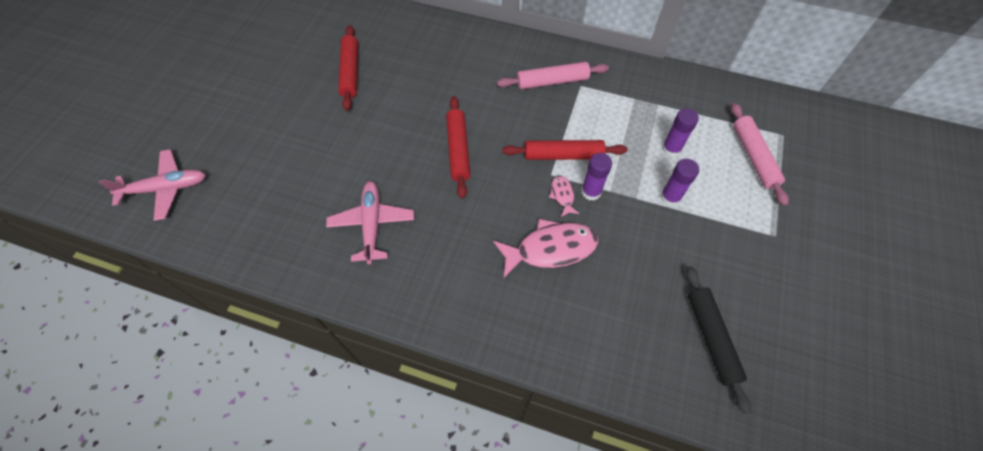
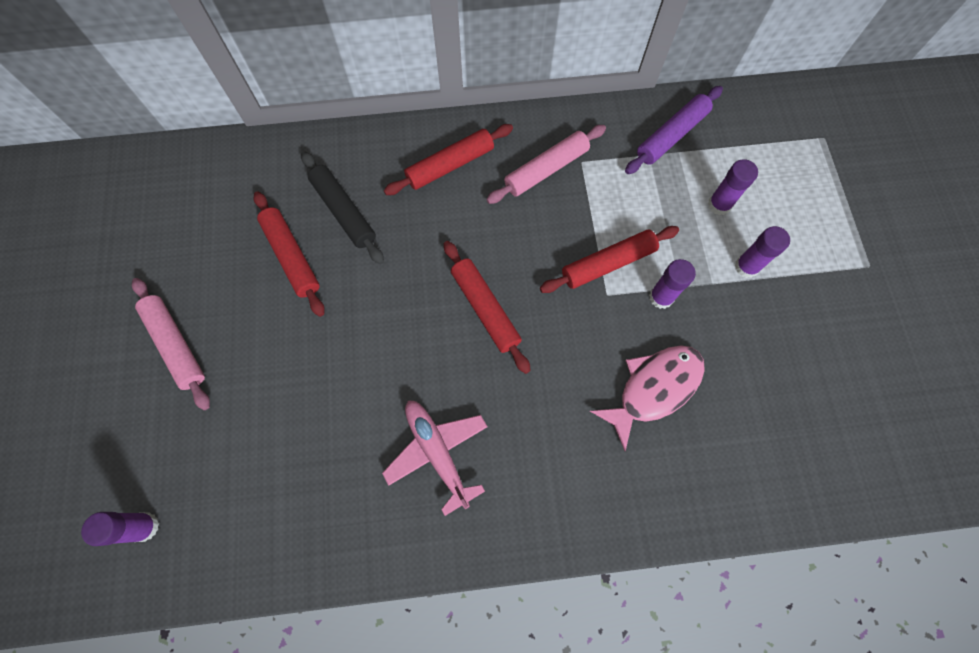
camera: 25 degrees left, 10 degrees up
pink plane [98,149,206,221] -> purple glue stick [81,512,159,546]
pink fish [549,175,579,217] -> none
black rolling pin [685,266,751,414] -> black rolling pin moved to [301,151,384,264]
pink rolling pin [731,103,789,206] -> pink rolling pin moved to [132,278,210,410]
none -> red rolling pin [384,124,513,195]
none -> purple rolling pin [625,86,723,174]

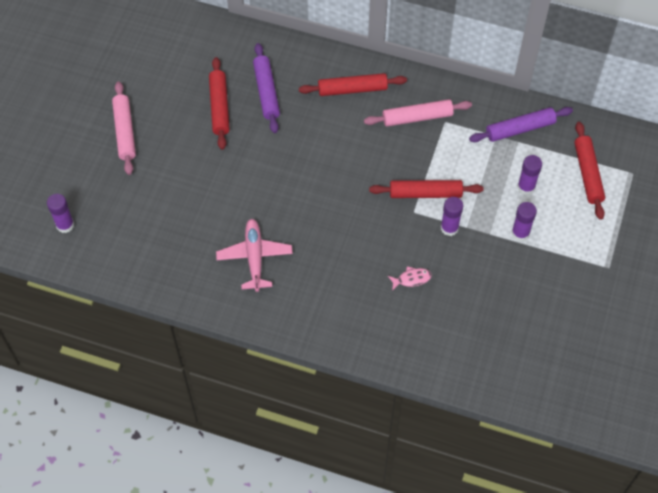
camera: 25 degrees right, 10 degrees down
black rolling pin [301,151,384,264] -> purple rolling pin [253,43,280,133]
red rolling pin [444,241,531,374] -> red rolling pin moved to [574,122,605,220]
pink fish [590,345,705,451] -> pink fish [388,266,432,291], size x0.48

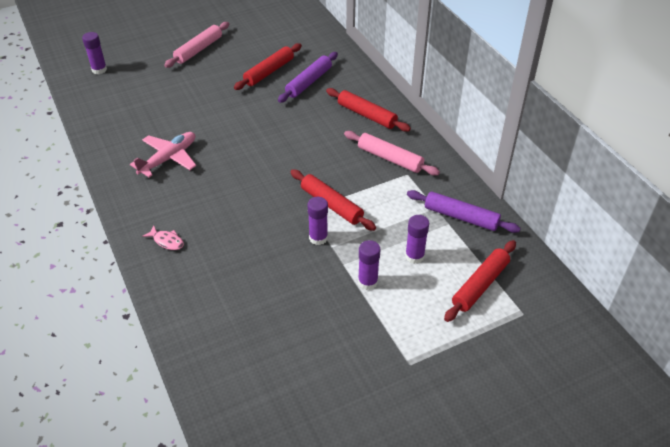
camera: 45 degrees right, 15 degrees down
pink fish [388,266,432,291] -> pink fish moved to [142,226,184,250]

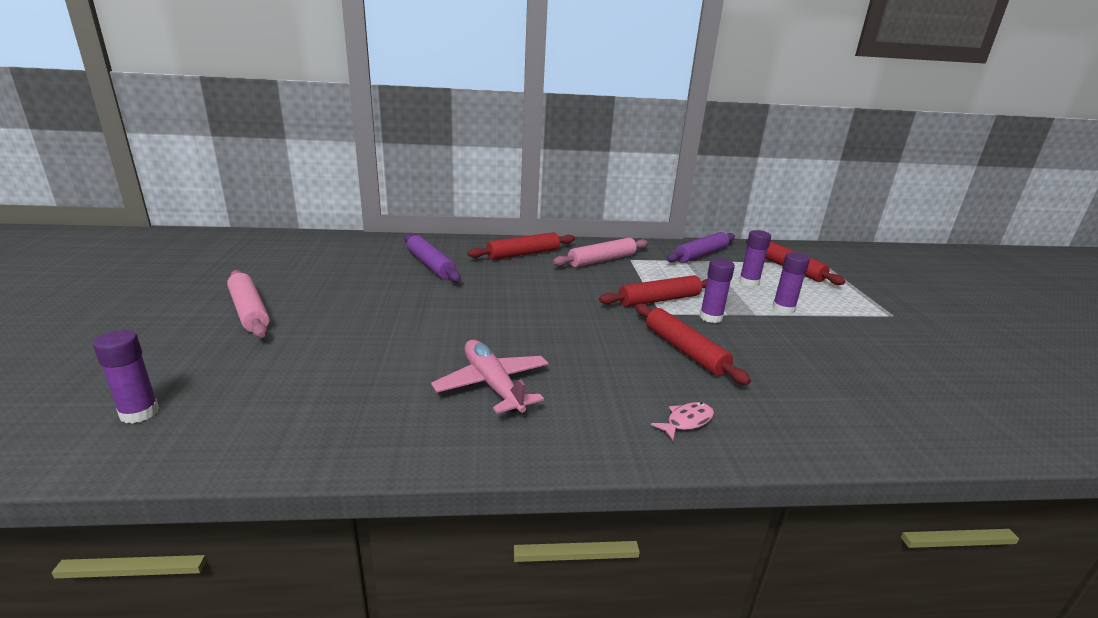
camera: 70 degrees left, 20 degrees down
red rolling pin [234,43,302,90] -> red rolling pin moved to [635,304,751,385]

